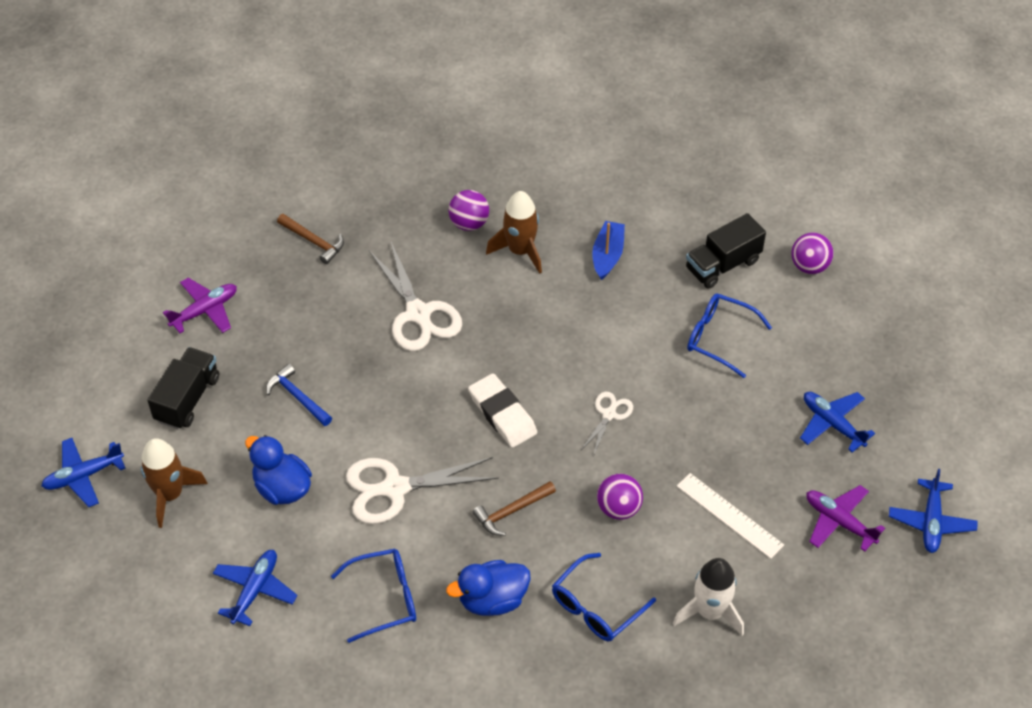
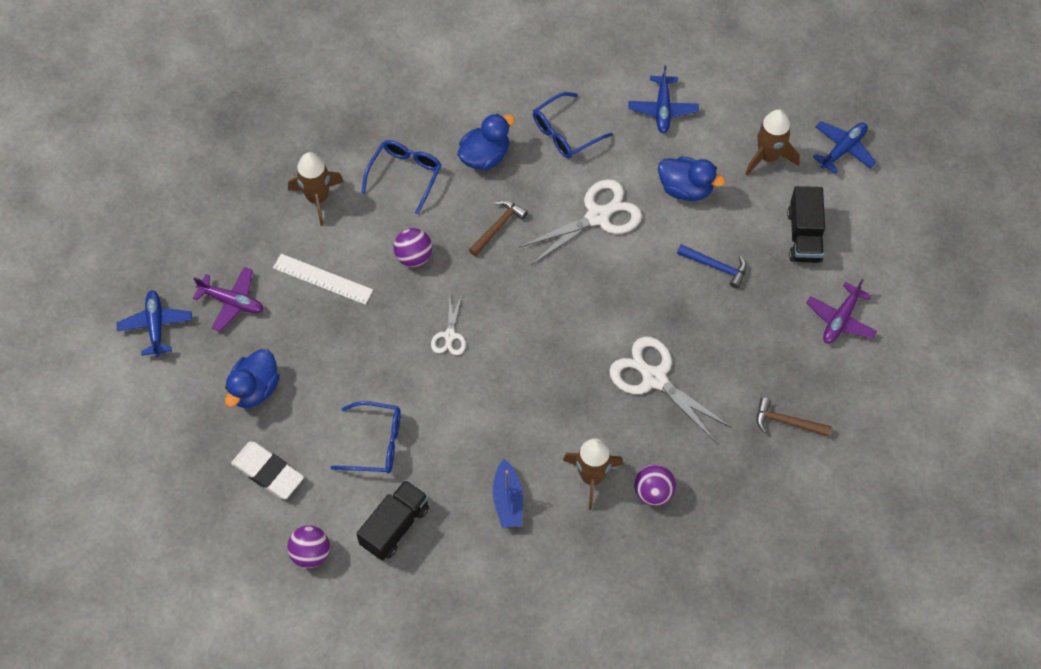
camera: 160 degrees right, 10 degrees up
white eraser [468,373,537,448] -> white eraser moved to [231,441,304,499]
white rocket [673,558,744,636] -> brown rocket [288,152,344,226]
blue plane [800,392,875,452] -> blue duck [225,349,280,408]

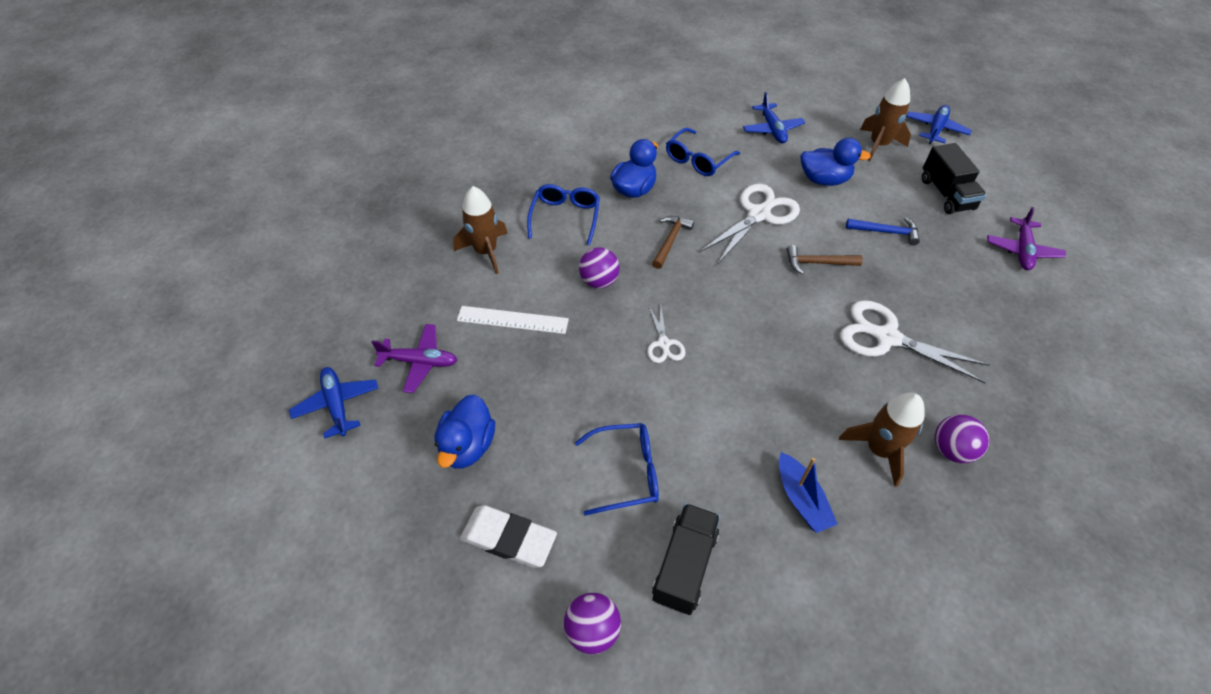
camera: 15 degrees left, 10 degrees down
brown hammer [757,397,832,437] -> brown hammer moved to [787,245,863,274]

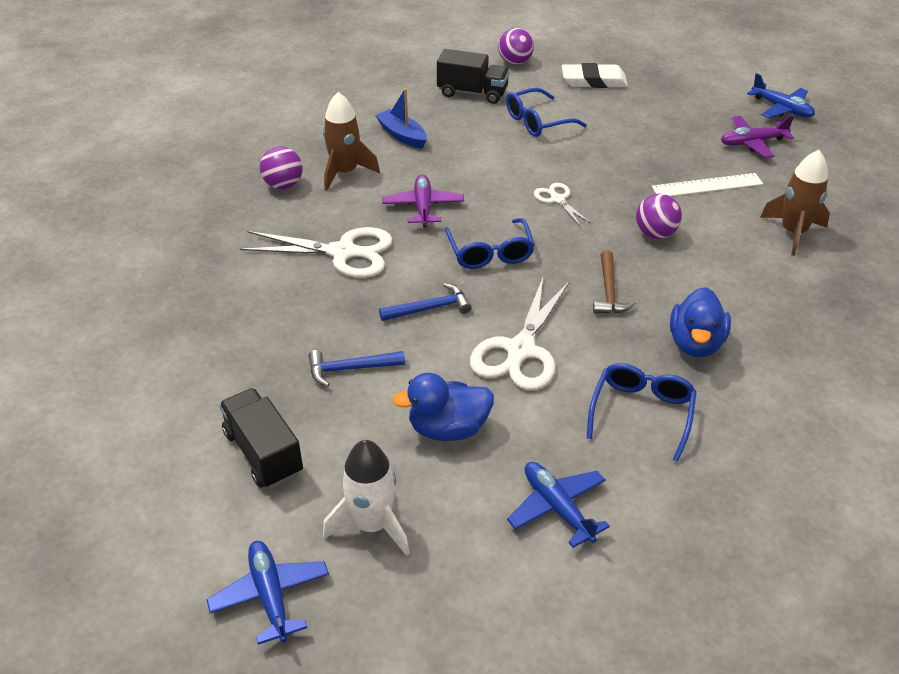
camera: 160 degrees right, 10 degrees down
blue duck [434,394,495,468] -> none
blue glasses [527,184,600,245] -> blue glasses moved to [445,218,535,269]
black truck [652,503,720,615] -> black truck turned 75 degrees counterclockwise [437,49,510,104]
brown hammer [787,245,863,274] -> blue hammer [379,283,472,321]
brown rocket [860,78,911,161] -> white rocket [323,440,410,556]
blue plane [906,105,972,144] -> blue plane turned 150 degrees clockwise [207,541,329,645]
purple plane [987,207,1066,270] -> purple plane moved to [382,174,464,227]

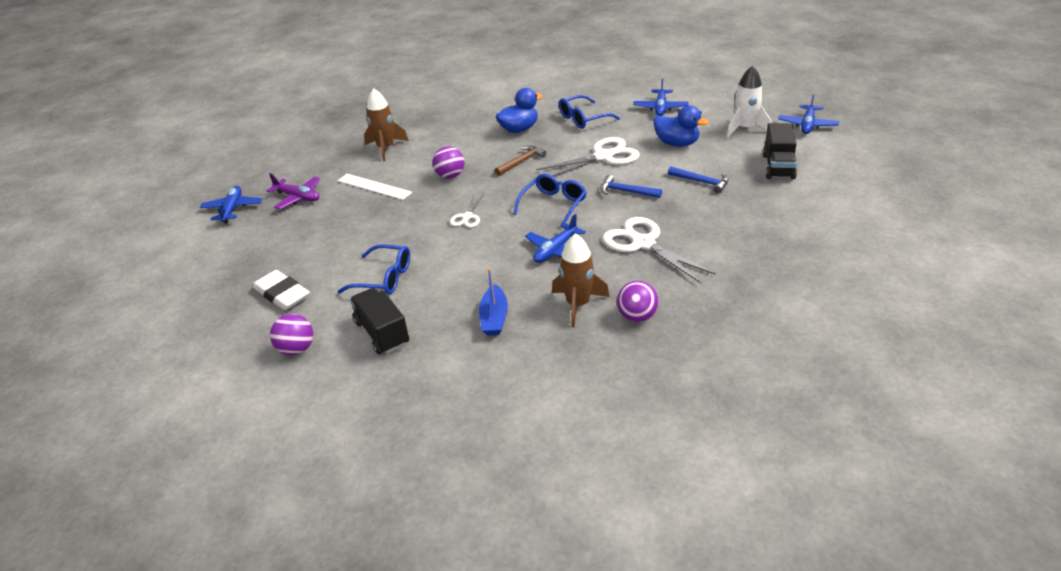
camera: 135 degrees left, 5 degrees down
purple plane [382,174,464,227] -> blue plane [525,214,586,263]

